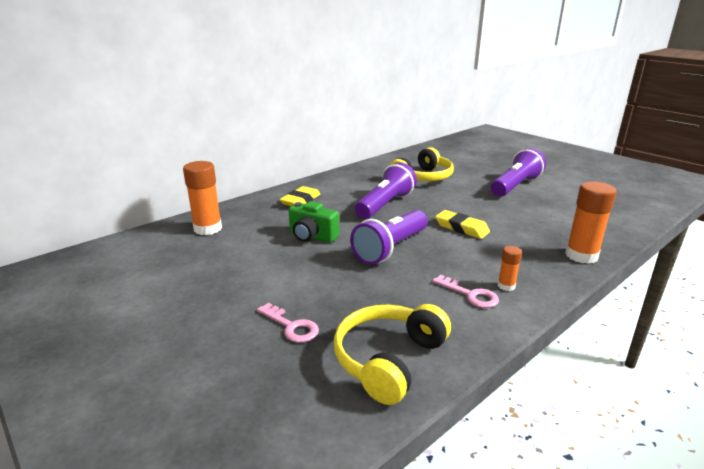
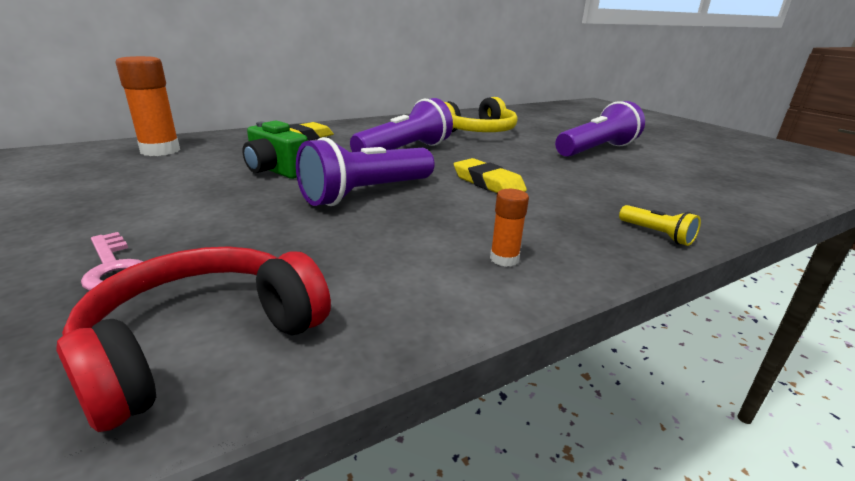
camera: 10 degrees right, 0 degrees up
yellow headphones [334,304,451,405] -> red headphones [56,246,331,432]
pink key [432,275,499,308] -> none
orange glue stick [565,182,617,264] -> yellow flashlight [619,205,701,246]

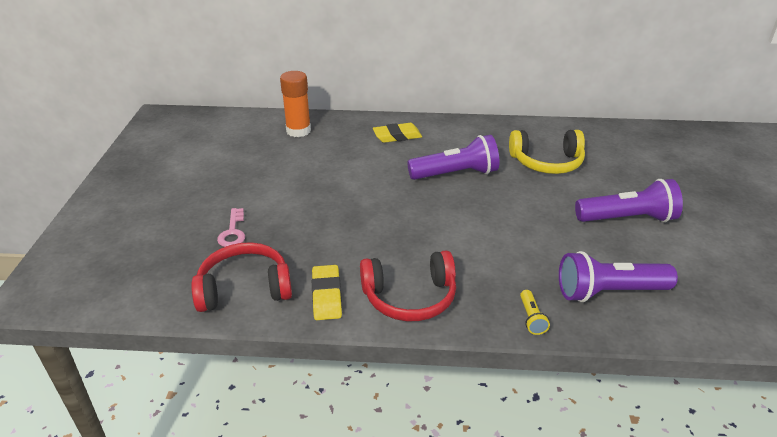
camera: 35 degrees right, 10 degrees up
green camera [242,121,308,179] -> none
purple flashlight [296,137,435,206] -> purple flashlight moved to [559,251,678,302]
yellow eraser [454,158,527,193] -> yellow eraser moved to [312,265,342,320]
orange glue stick [490,189,529,267] -> red headphones [360,251,456,321]

